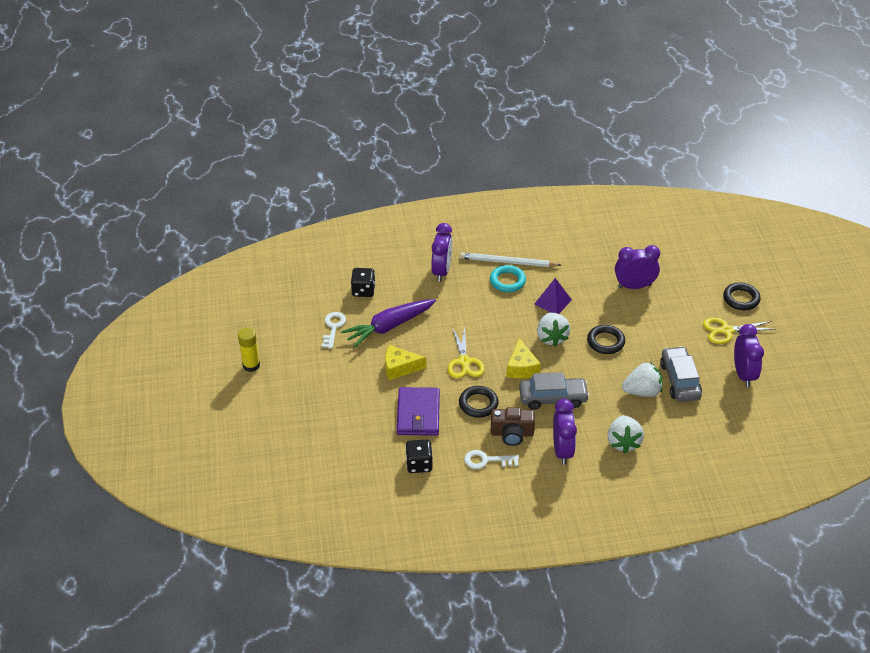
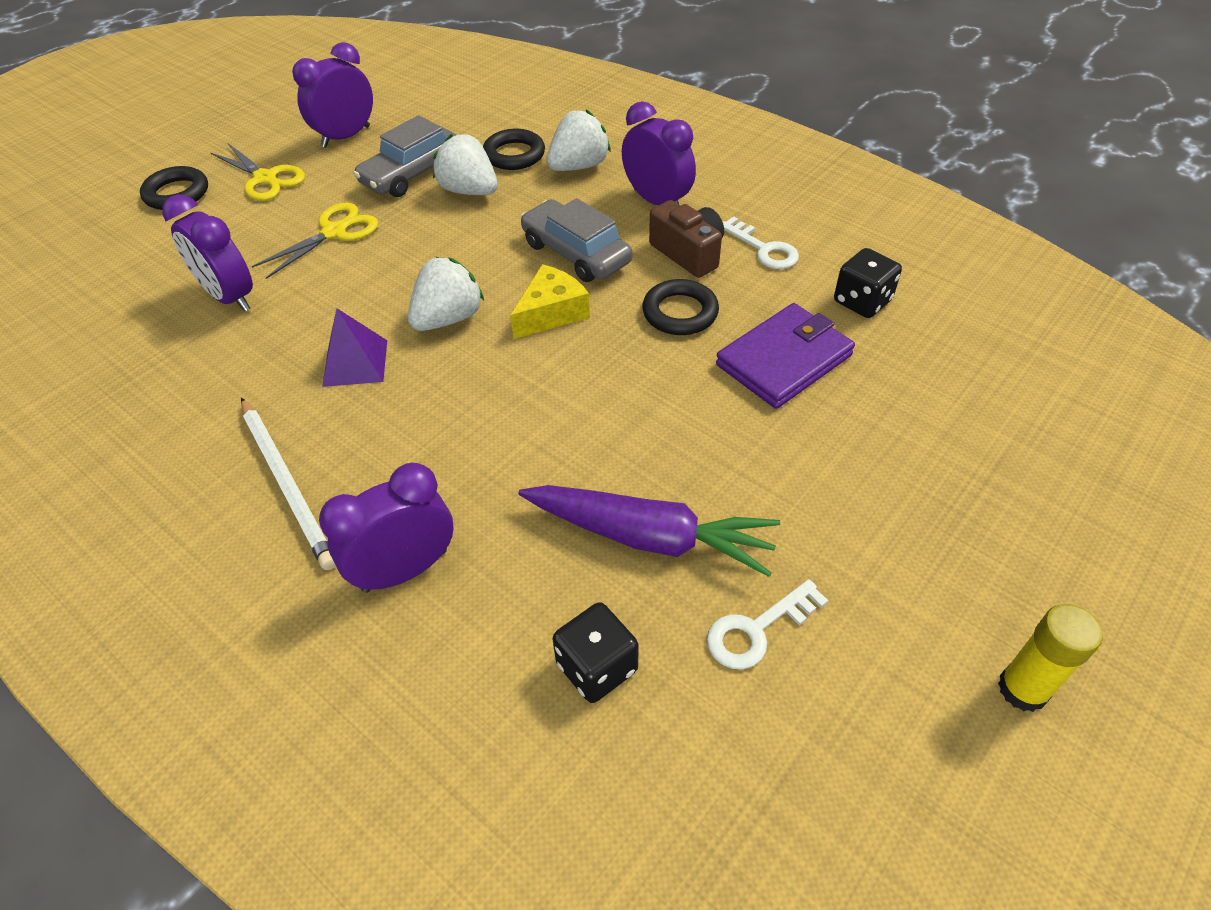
camera: 130 degrees left, 5 degrees up
yellow cheese [385,345,426,380] -> none
yellow scissors [448,326,484,379] -> yellow scissors moved to [252,203,379,279]
turquoise ring [490,265,526,292] -> none
purple clock [553,399,577,465] -> purple clock turned 90 degrees clockwise [622,101,696,205]
black ring [587,325,625,354] -> black ring moved to [483,129,545,170]

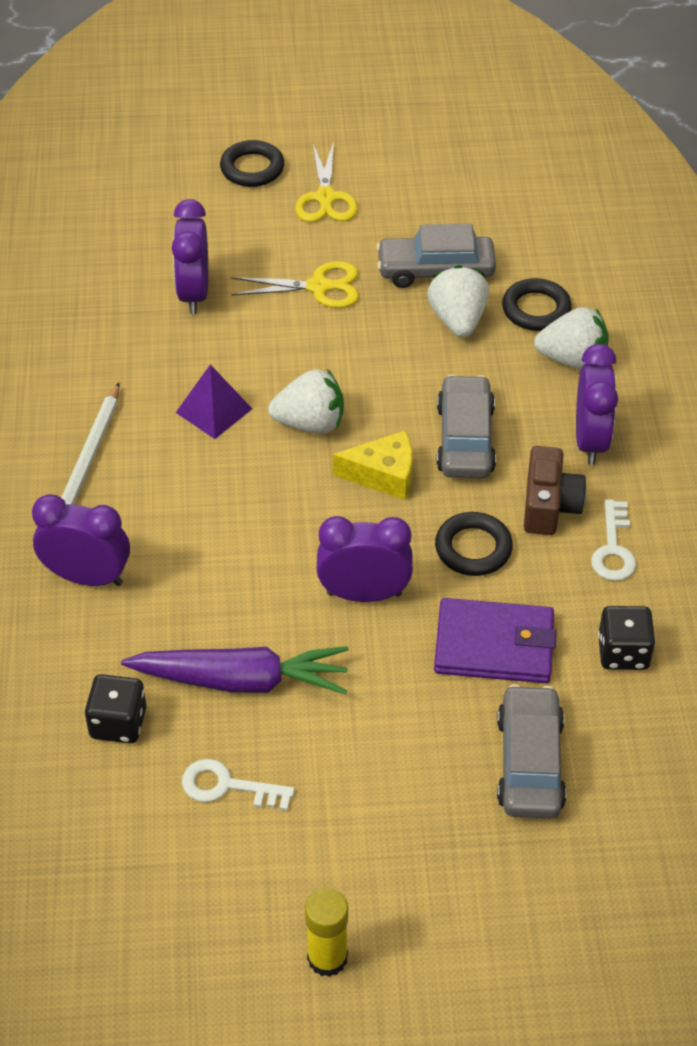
camera: 45 degrees right, 0 degrees up
purple clock [292,42,373,148] -> purple clock moved to [317,516,413,602]
purple carrot [519,485,780,577] -> purple carrot turned 60 degrees counterclockwise [121,646,349,694]
none -> grey car [497,684,566,819]

